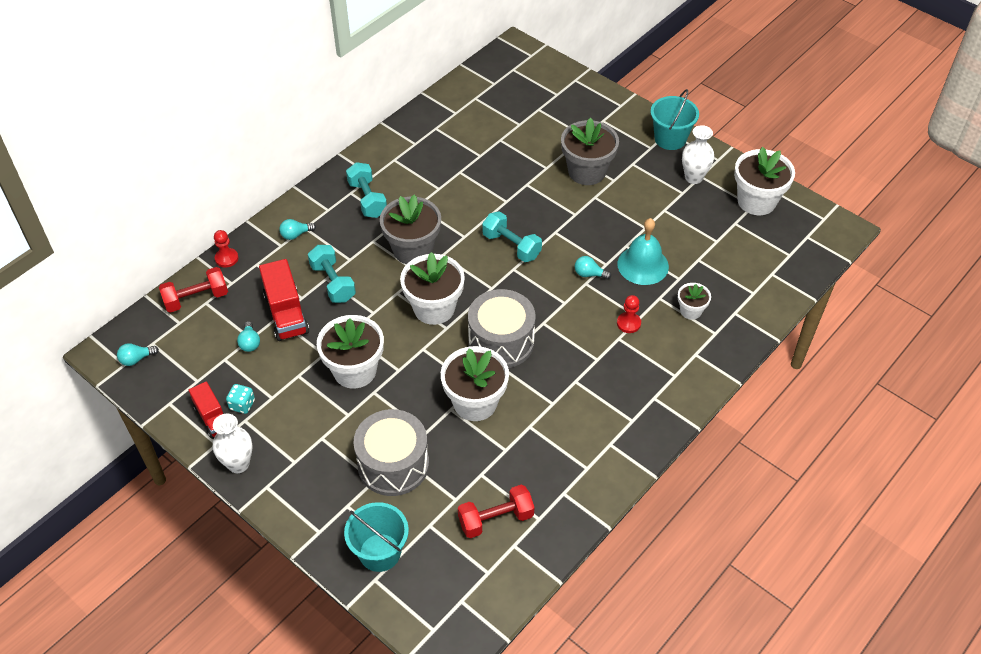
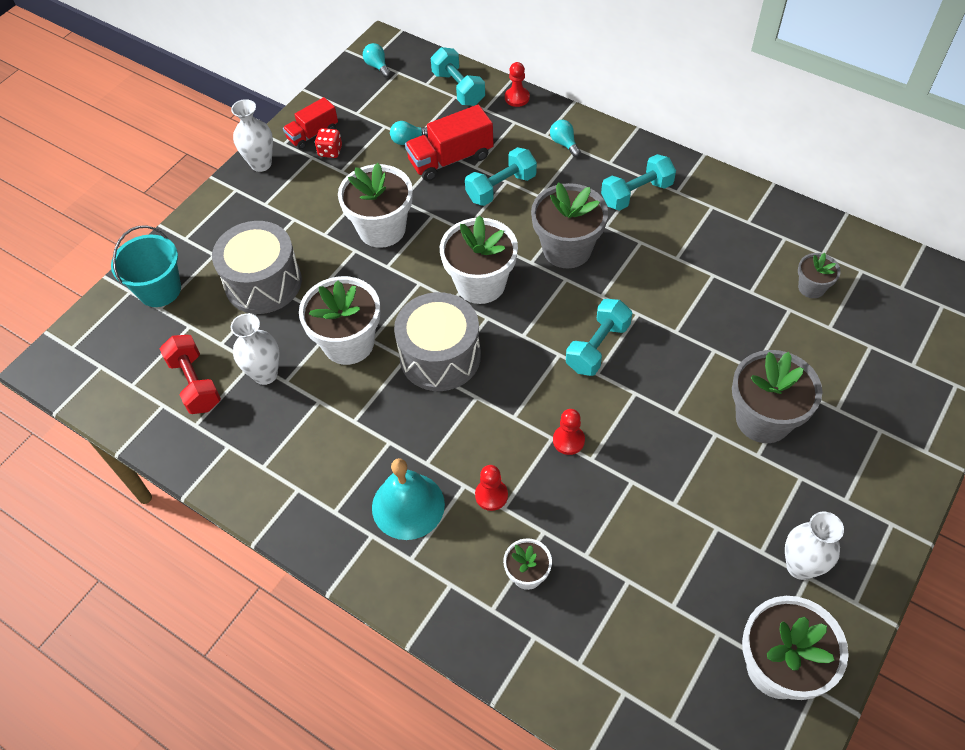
camera: 85 degrees right, 5 degrees up
red dumbbell [159,267,228,313] -> turquoise dumbbell [431,47,485,106]
turquoise dice [226,384,255,414] -> red dice [315,128,342,158]
turquoise light bulb [575,256,611,279] -> red pawn [553,409,585,455]
turquoise bell [617,218,669,285] -> turquoise bell moved to [372,458,445,540]
turquoise bucket [650,89,699,150] -> none
none -> white vase [231,313,280,385]
none -> grey flower pot [798,253,841,298]

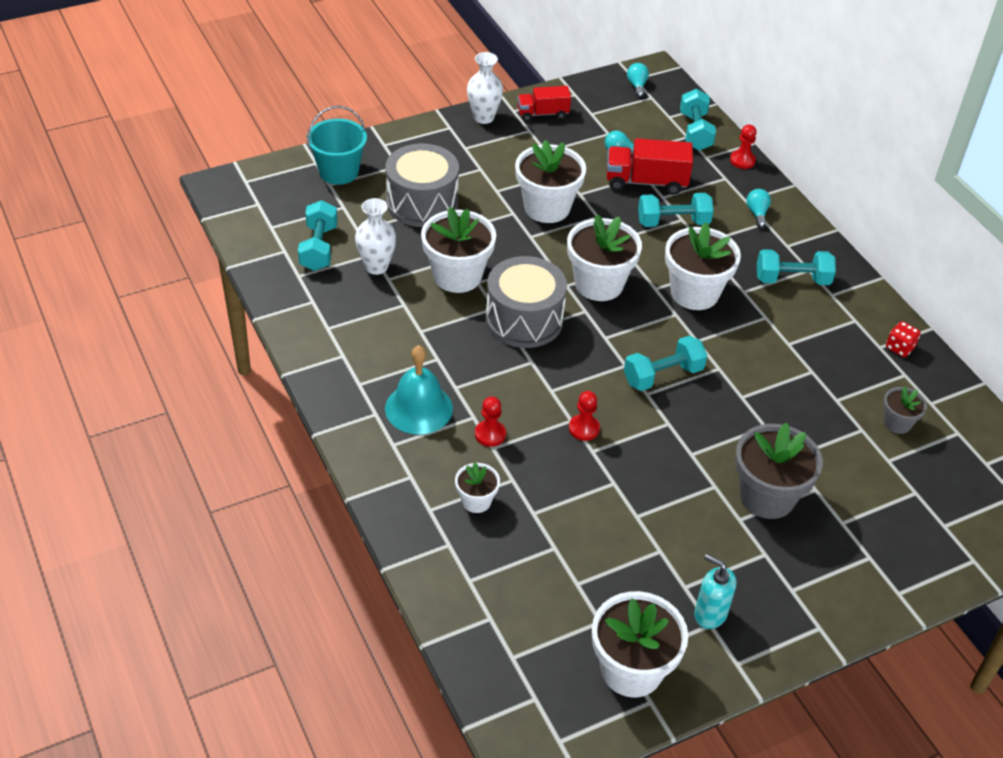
camera: 25 degrees right, 10 degrees down
red dumbbell [160,335,221,414] -> turquoise dumbbell [298,200,338,271]
red dice [315,128,342,158] -> red dice moved to [886,321,921,357]
grey flower pot [531,182,608,268] -> white flower pot [665,223,741,310]
white vase [785,512,844,580] -> turquoise soap dispenser [694,554,737,629]

